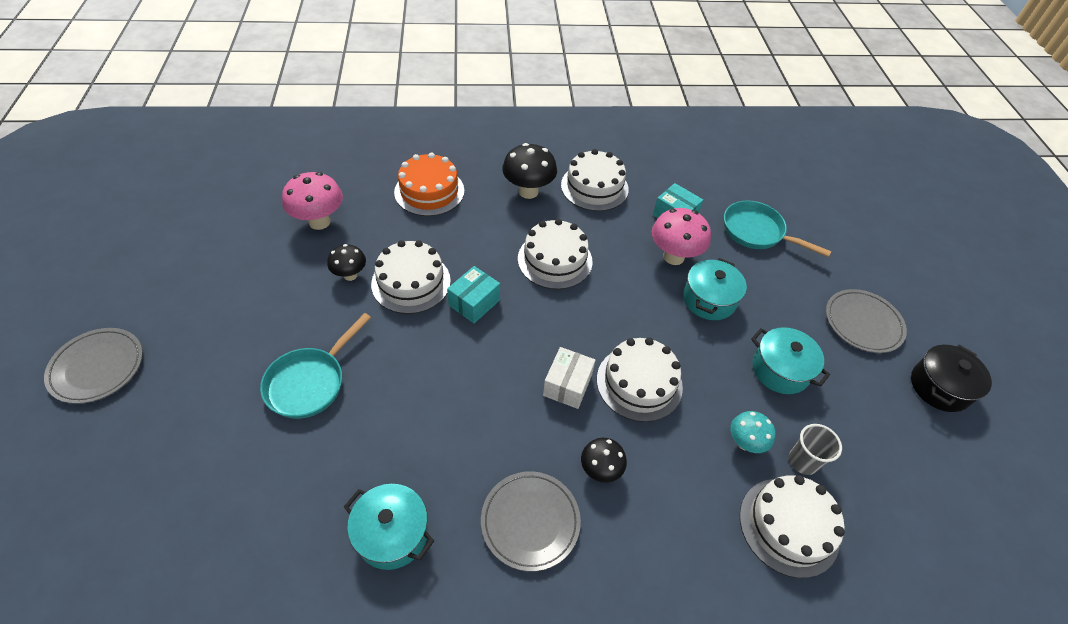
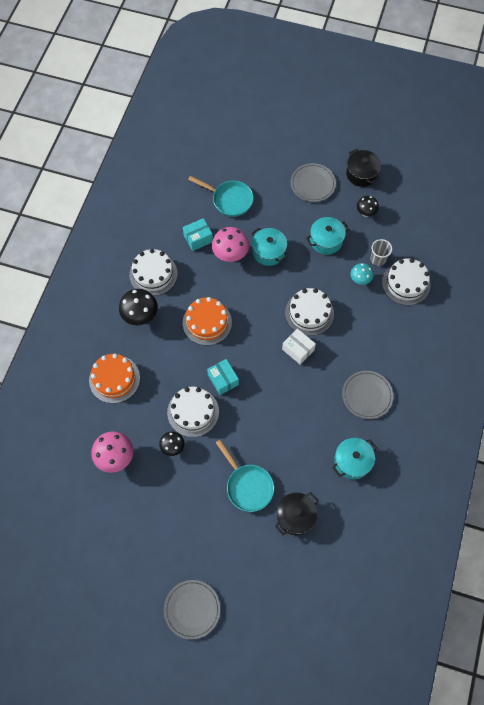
camera: 65 degrees left, 15 degrees up
white cake [518,219,593,289] -> orange cake [183,297,232,345]
black mushroom [581,438,627,483] -> black mushroom moved to [357,196,379,217]
turquoise pan [724,200,832,257] -> turquoise pan turned 120 degrees counterclockwise [188,176,253,217]
none -> black pot [275,492,319,535]

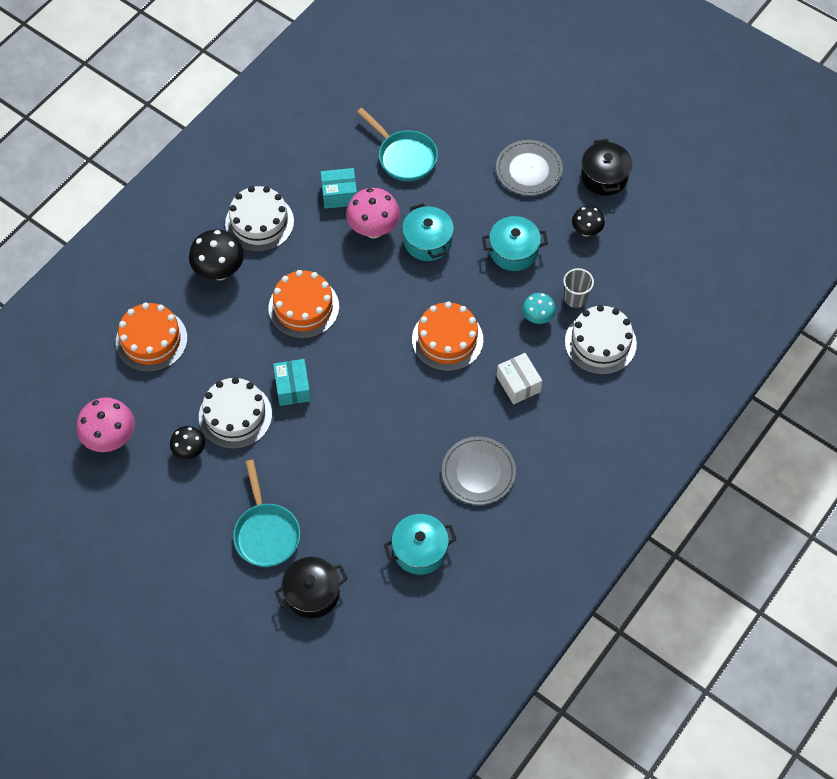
camera: 20 degrees right, 5 degrees down
grey plate [164,580,220,640] -> none
white box [282,328,316,365] -> white box moved to [497,353,542,404]
white cake [285,288,334,336] -> orange cake [412,302,483,371]

